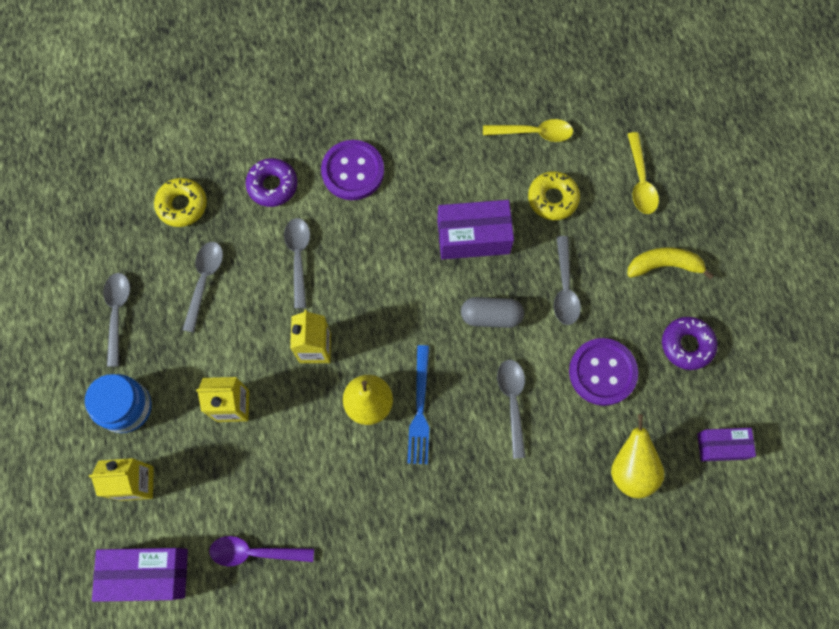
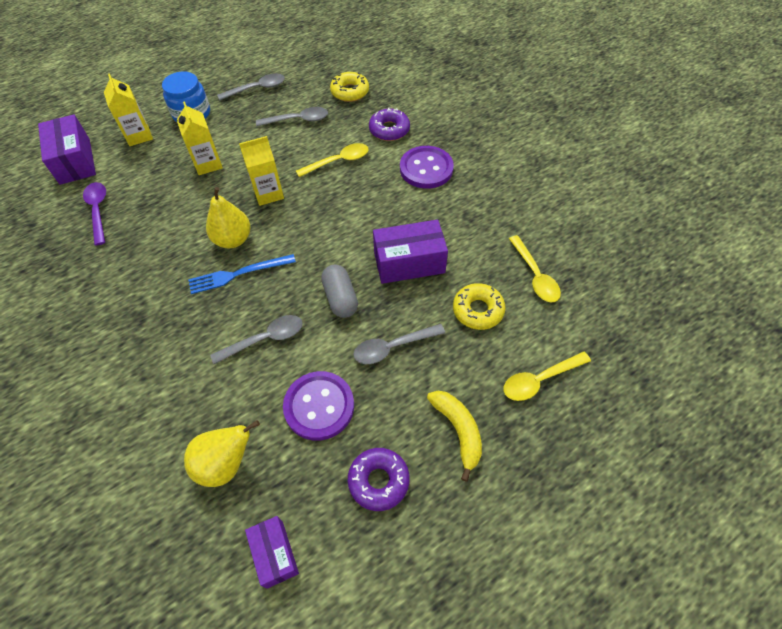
camera: 70 degrees right, 15 degrees down
grey spoon [284,218,310,309] -> yellow spoon [296,143,369,177]
purple box [437,200,514,259] -> purple box turned 75 degrees counterclockwise [373,220,448,284]

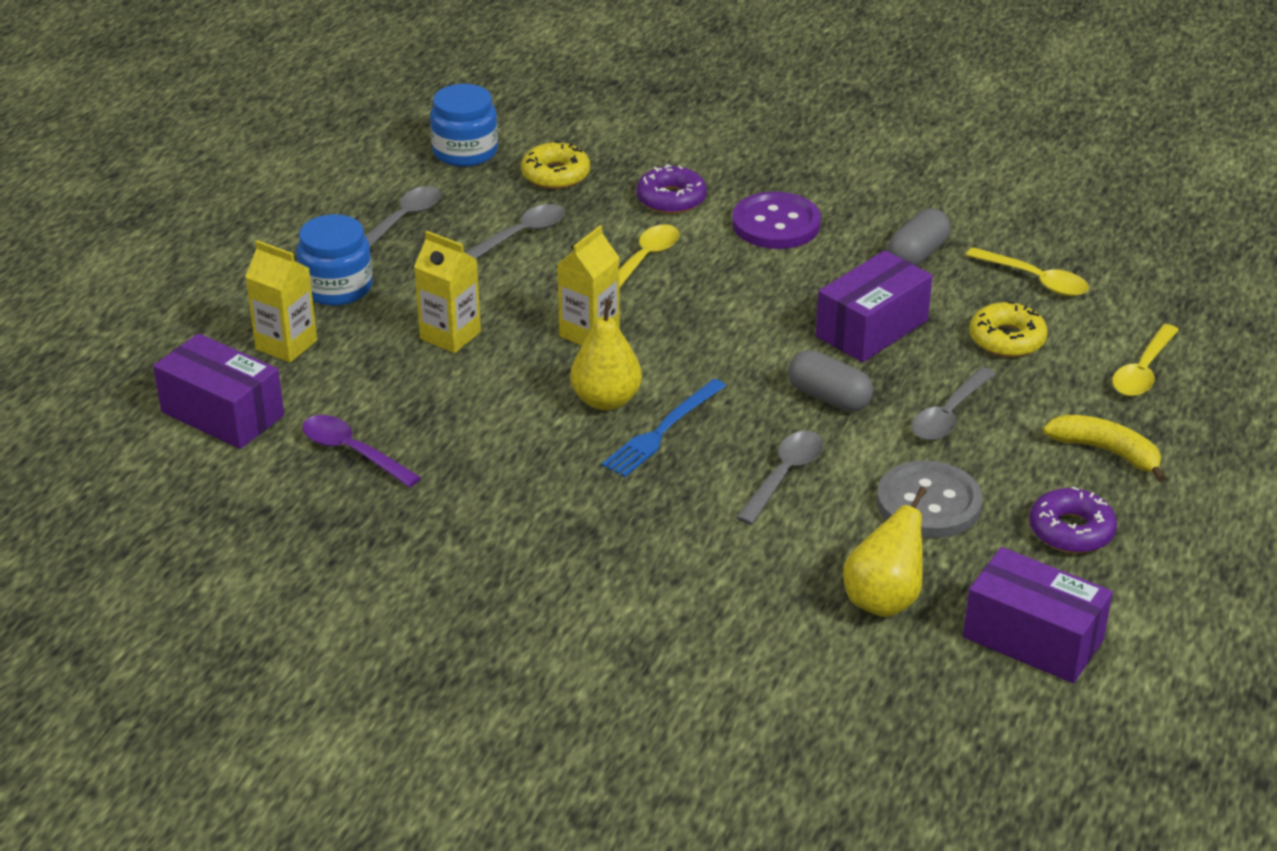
camera: 35 degrees left, 20 degrees down
purple box [245,516,299,589] -> purple box [963,547,1113,683], size x1.62
purple button [283,371,354,441] -> grey button [877,460,983,538]
none -> blue jar [430,84,498,167]
none -> grey capsule [887,208,951,266]

